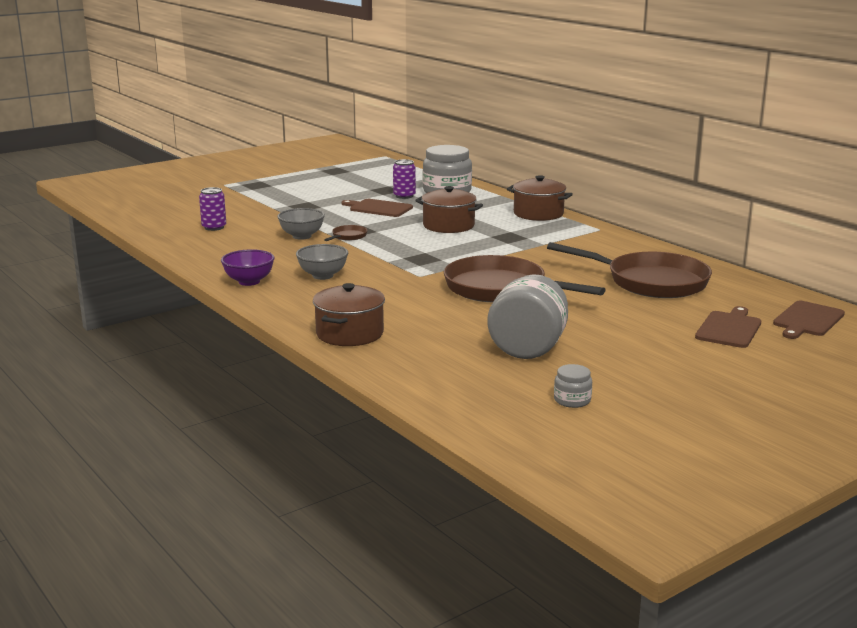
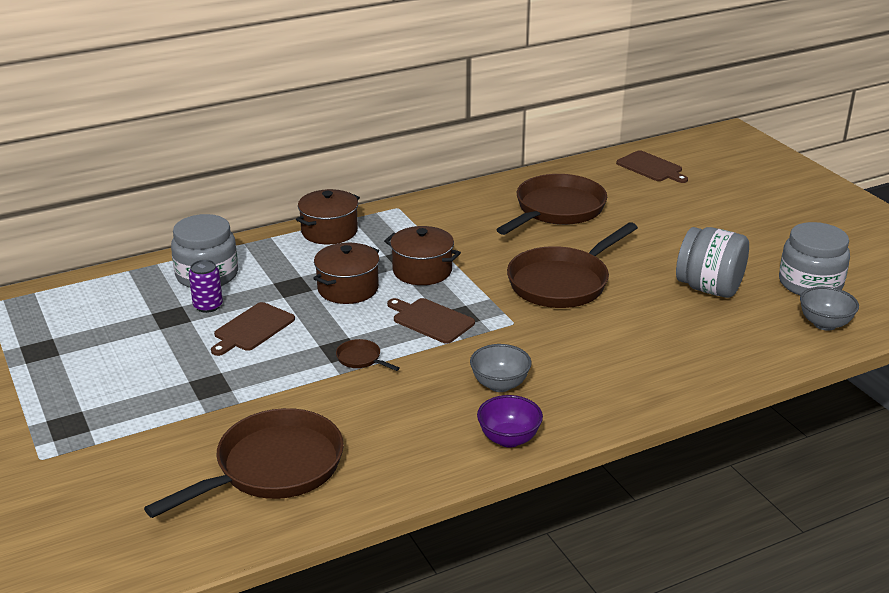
camera: 80 degrees left, 10 degrees up
purple can [199,187,226,231] -> brown pan [144,408,344,518]
grey bowl [277,208,325,240] -> grey bowl moved to [800,287,859,331]
brown pot [313,283,385,346] -> brown pot moved to [384,226,461,285]
grey jar [554,364,592,408] -> grey jar [779,222,850,296], size x2.17
brown cutting board [695,306,761,348] -> brown cutting board moved to [387,298,475,344]

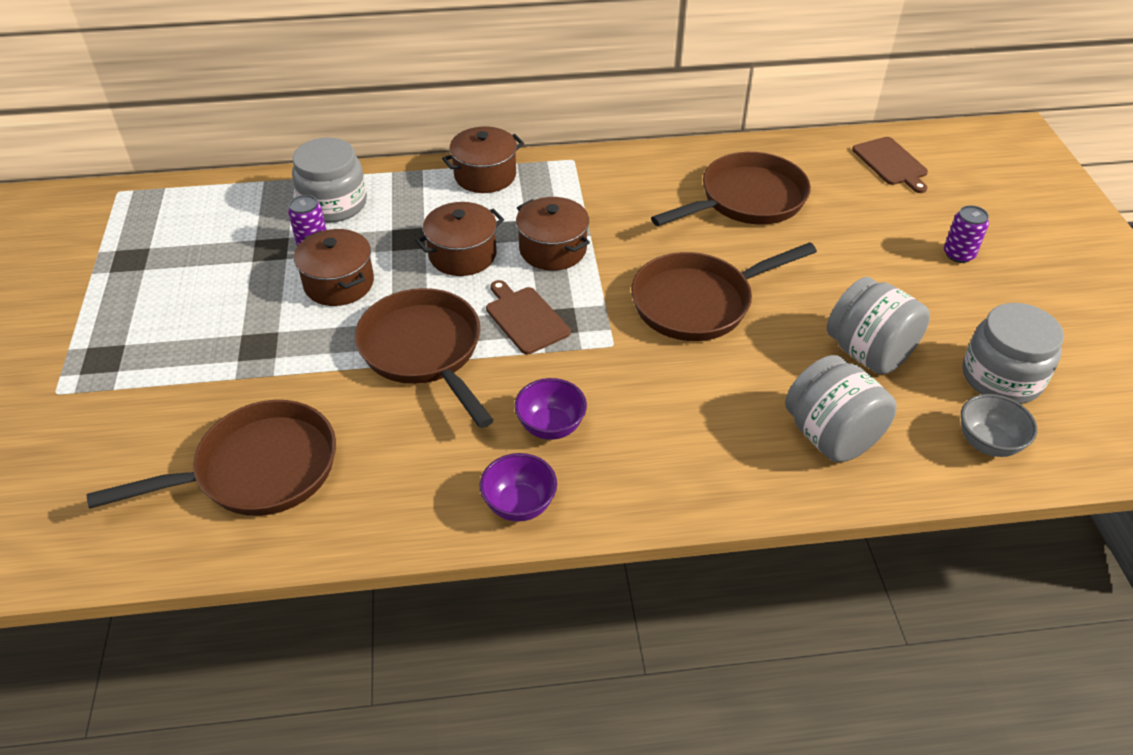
camera: 20 degrees right, 15 degrees up
brown cutting board [211,302,295,356] -> brown pot [294,229,374,306]
brown pan [336,339,400,371] -> brown pan [355,288,493,428], size x2.50
grey bowl [470,344,531,392] -> purple bowl [514,378,587,440]
none -> grey jar [785,355,897,462]
none -> purple can [944,205,989,263]

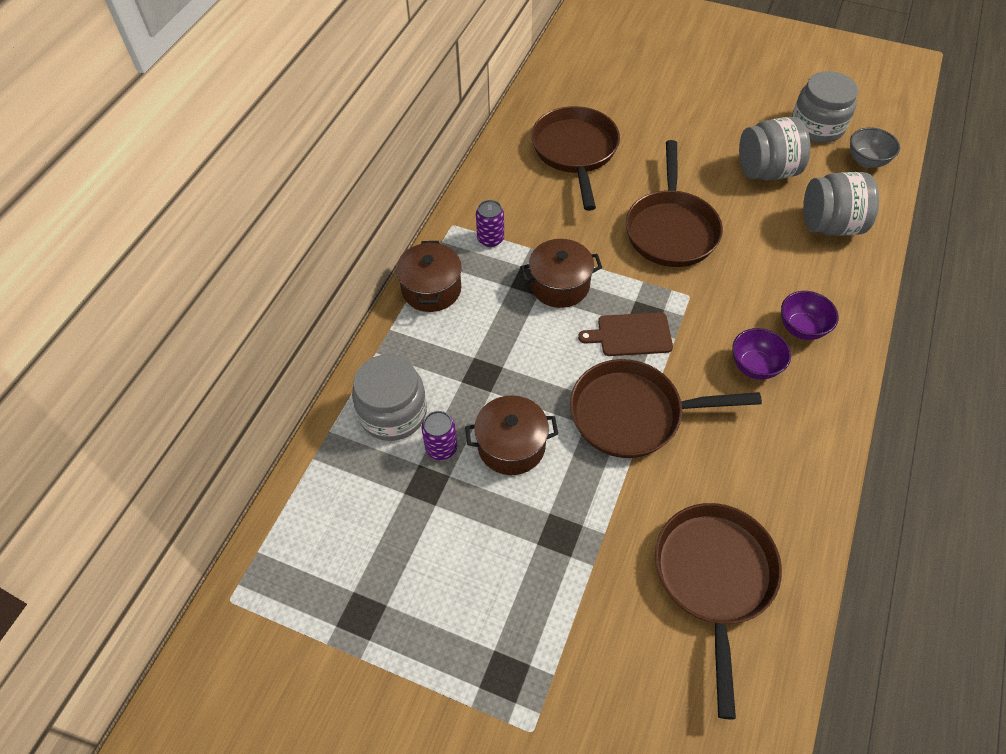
camera: 60 degrees left, 10 degrees up
brown pot [415,202,504,276] -> none
purple bowl [480,453,557,522] -> purple bowl moved to [781,291,839,340]
brown cutting board [852,137,928,193] -> none
purple can [944,205,989,263] -> purple can moved to [476,200,504,247]

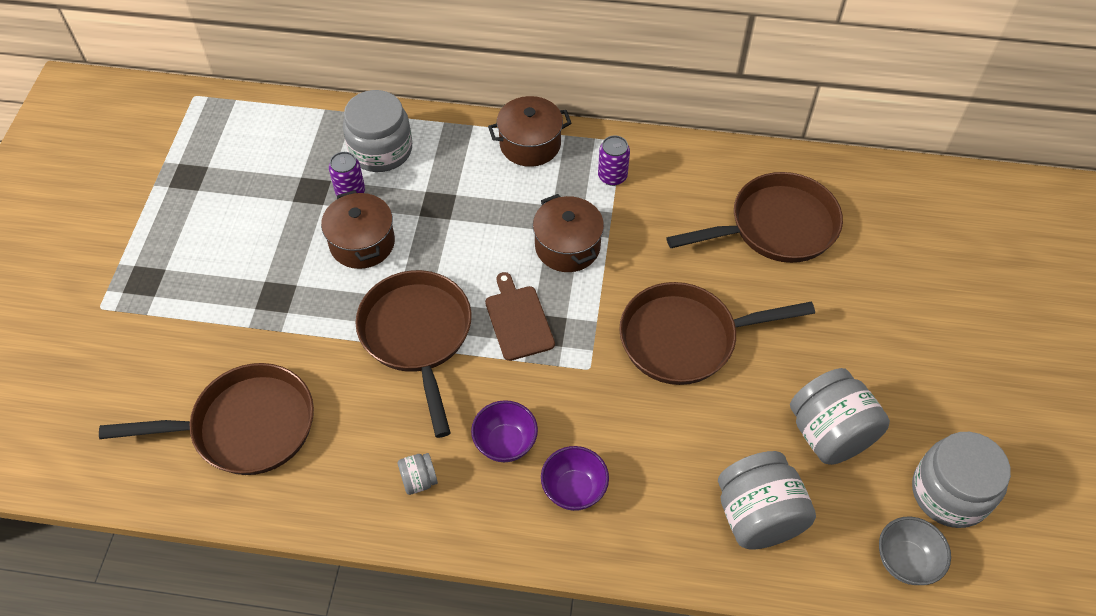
camera: 75 degrees right, 0 degrees up
none -> grey jar [398,453,438,495]

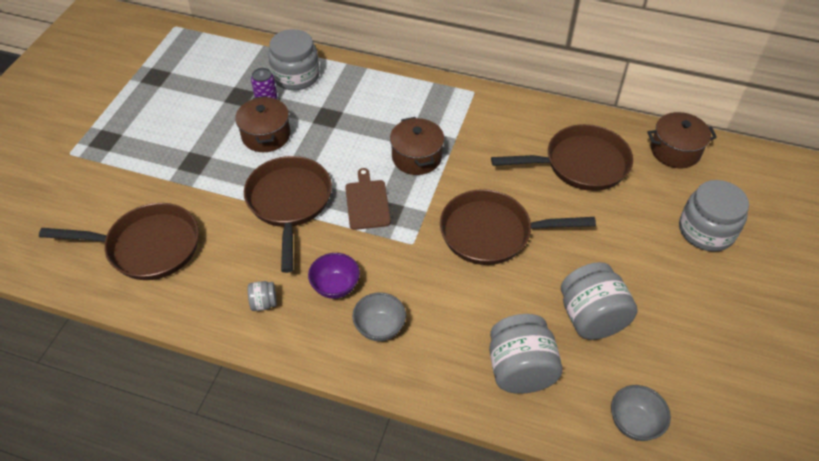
camera: 10 degrees right, 5 degrees down
brown pot [488,96,572,167] -> brown pot moved to [647,112,717,168]
purple bowl [541,446,609,511] -> grey bowl [352,292,406,341]
purple can [598,136,630,186] -> none
grey jar [912,432,1011,528] -> grey jar moved to [679,180,749,252]

